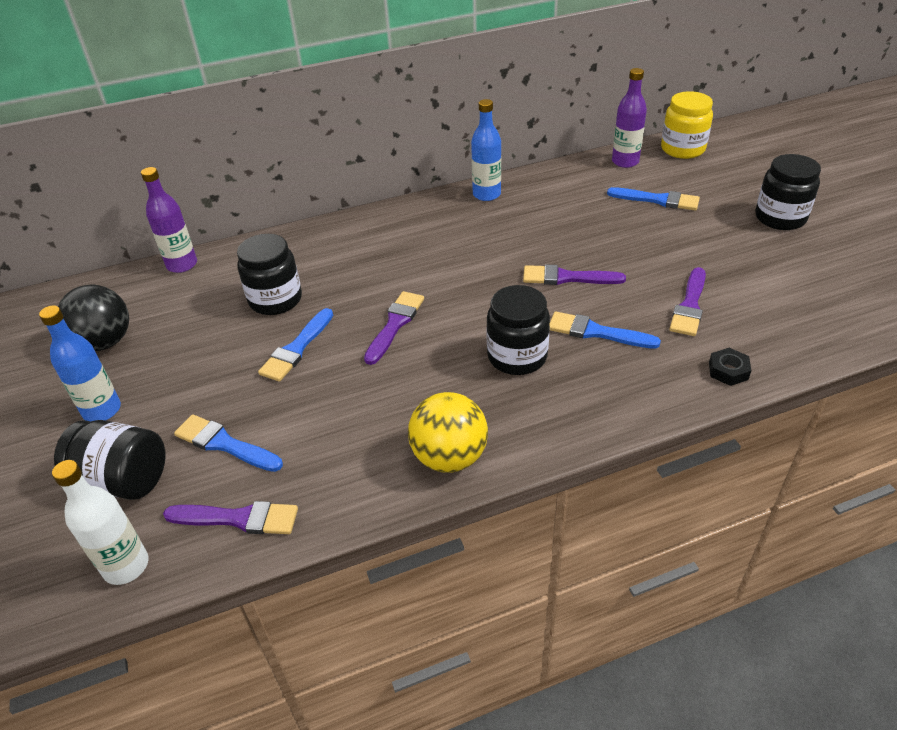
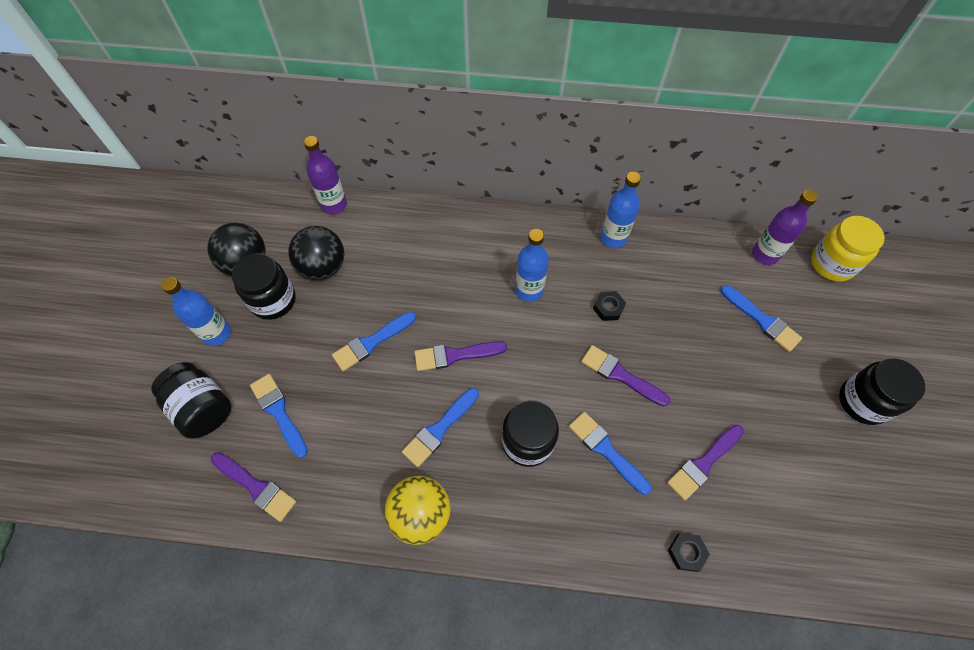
camera: 25 degrees right, 20 degrees up
white bottle [52,460,149,585] -> none
black jar [237,234,302,315] -> black jar moved to [232,253,296,320]
purple brush [364,291,424,365] -> purple brush turned 150 degrees counterclockwise [414,341,507,371]
none -> black ball [288,226,344,280]
none -> blue brush [402,388,479,467]
none -> blue bottle [515,229,549,302]
none -> black nut [593,291,626,321]

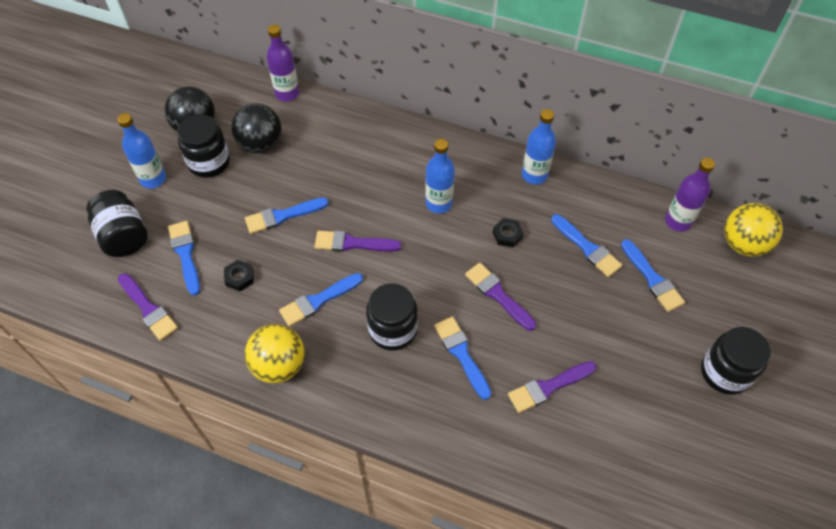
camera: 15 degrees right, 5 degrees down
black nut [668,533,710,572] -> black nut moved to [224,260,254,292]
yellow jar [811,216,885,282] -> yellow ball [724,203,783,257]
none -> blue brush [551,214,622,277]

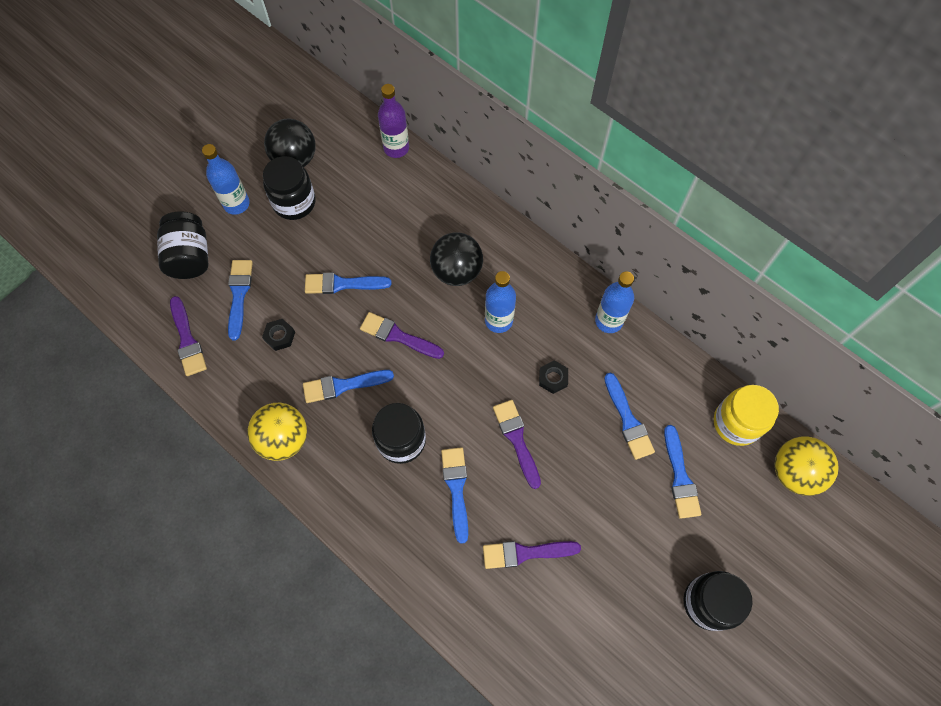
camera: 20 degrees right, 10 degrees up
black ball [231,103,282,153] -> black ball moved to [430,232,483,286]
purple bottle [665,158,715,232] -> yellow jar [714,385,779,446]

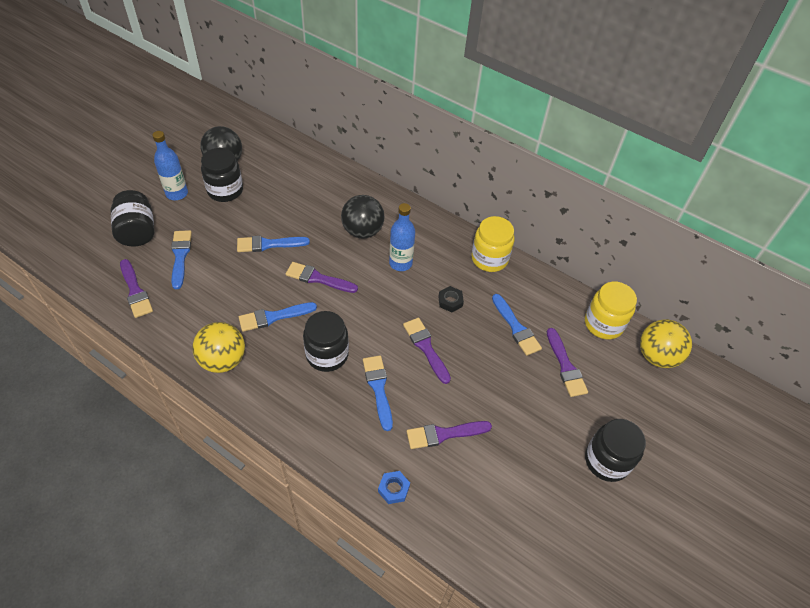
camera: 10 degrees left, 15 degrees down
black nut [262,319,295,351] -> none
purple bottle [378,84,409,158] -> none
blue bottle [595,272,634,333] -> yellow jar [471,216,514,272]
blue brush [664,425,701,519] -> purple brush [547,328,588,397]
none -> blue nut [378,471,410,504]

